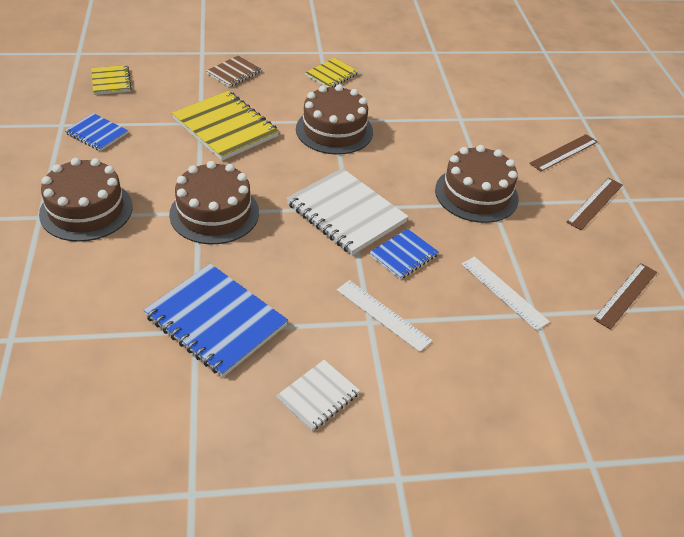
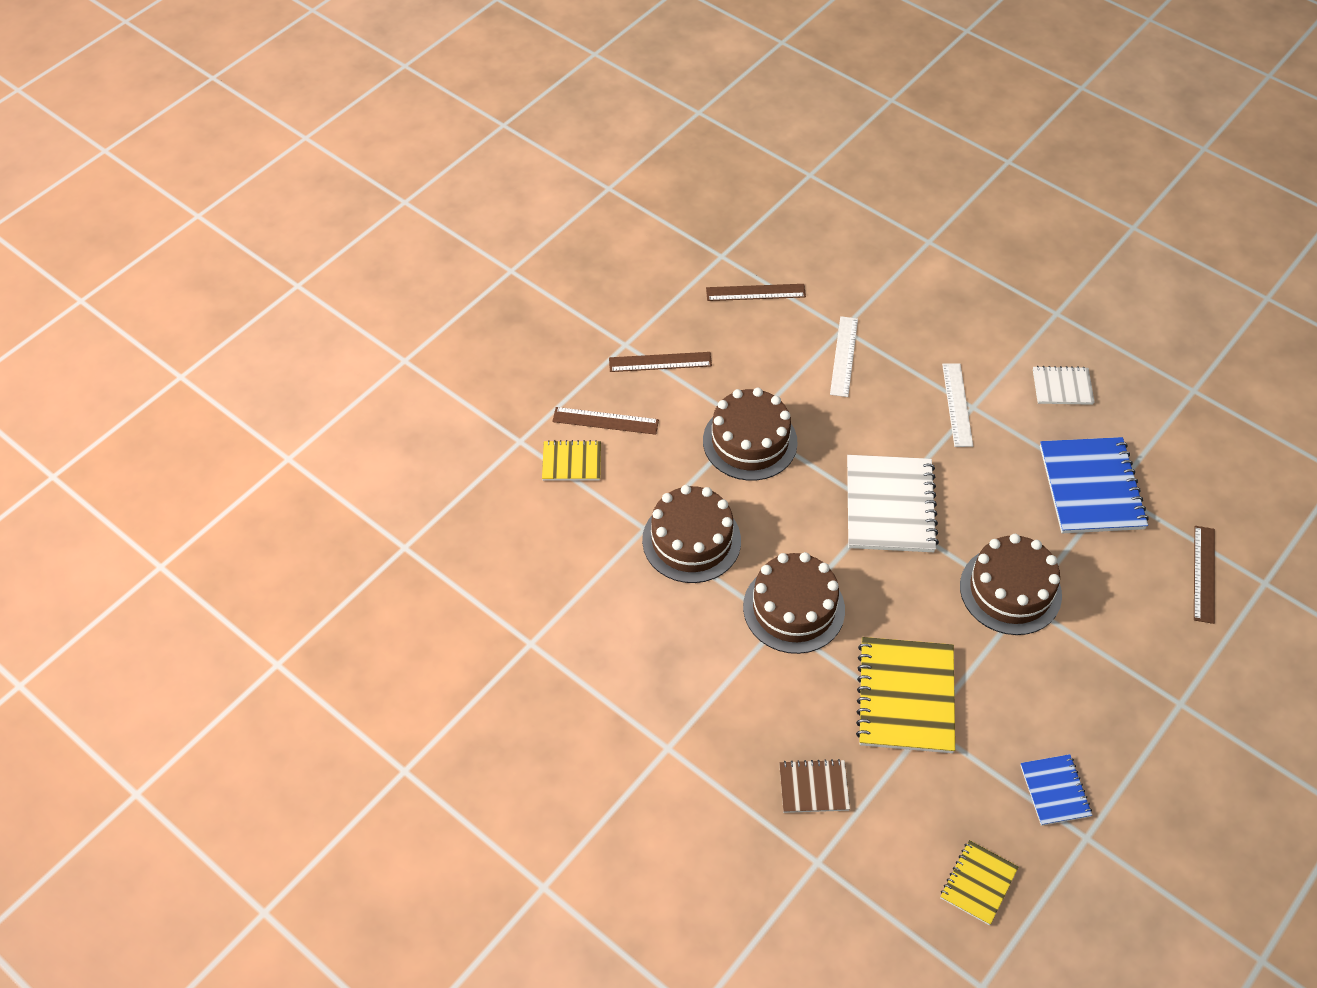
camera: 130 degrees left, 10 degrees up
brown cake [39,158,133,242] -> brown cake moved to [642,485,741,583]
yellow notebook [305,58,359,88] -> yellow notebook moved to [542,440,601,481]
blue notebook [369,229,439,279] -> none
none -> brown ruler [1194,526,1215,624]

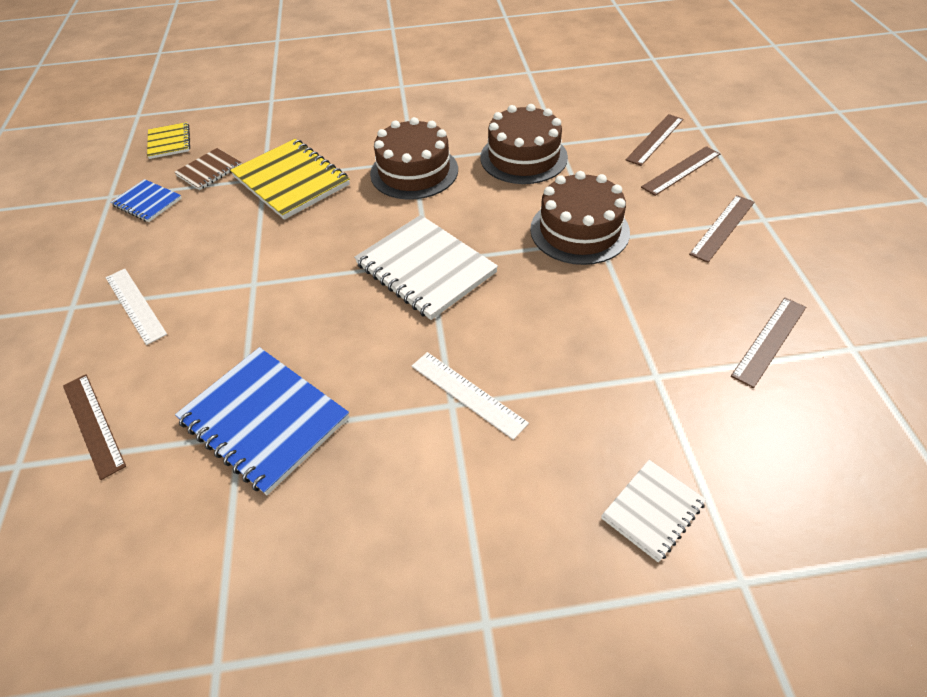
camera: 135 degrees right, 5 degrees down
yellow notebook [542,440,601,481] -> brown ruler [626,114,684,166]
brown notebook [779,759,850,813] -> brown notebook moved to [174,148,242,190]
white ruler [830,316,858,397] -> white ruler moved to [106,269,167,345]
brown cake [960,534,1062,635] -> none
white notebook [1033,366,1095,405] -> white notebook moved to [601,460,706,562]

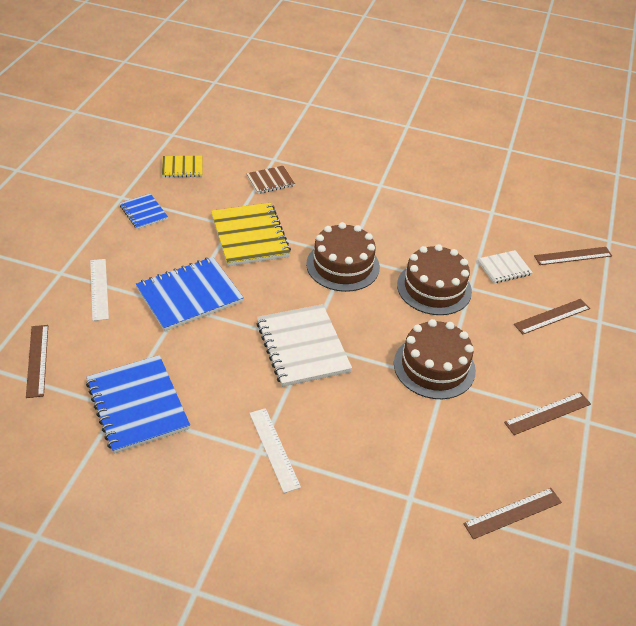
camera: 20 degrees right, 5 degrees down
yellow notebook [147,122,190,159] -> yellow notebook turned 75 degrees clockwise [162,156,203,177]
brown notebook [174,148,242,190] -> brown notebook moved to [246,166,295,194]
white notebook [601,460,706,562] -> white notebook moved to [477,250,533,283]
brown ruler [641,146,720,196] -> brown ruler moved to [534,247,612,265]
none -> blue notebook [136,257,244,331]

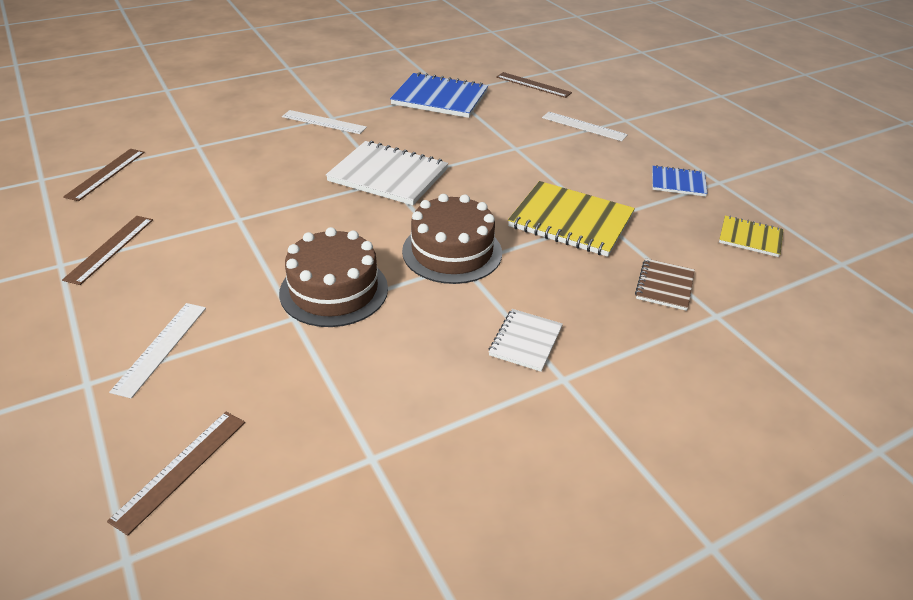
camera: 135 degrees right, 5 degrees down
blue notebook [136,257,244,331] -> none
yellow notebook [162,156,203,177] -> yellow notebook turned 75 degrees clockwise [719,216,784,257]
brown cake [394,319,476,399] -> none
white notebook [477,250,533,283] -> white notebook moved to [489,309,563,372]
brown ruler [514,299,590,334] -> white ruler [109,303,206,399]

